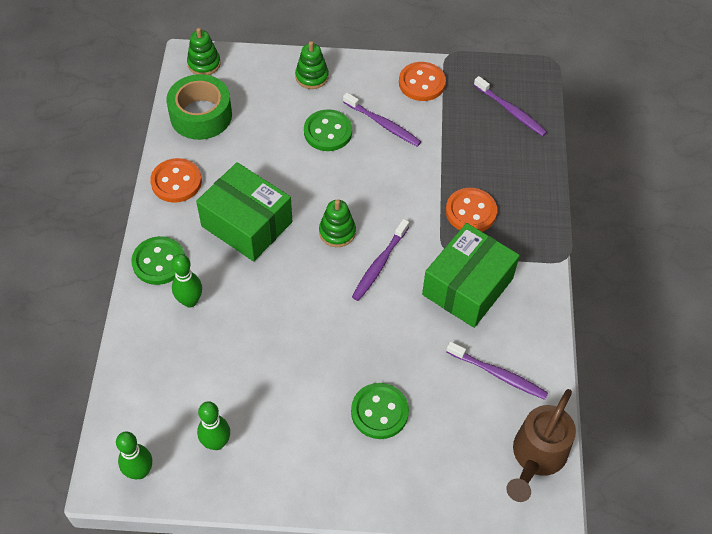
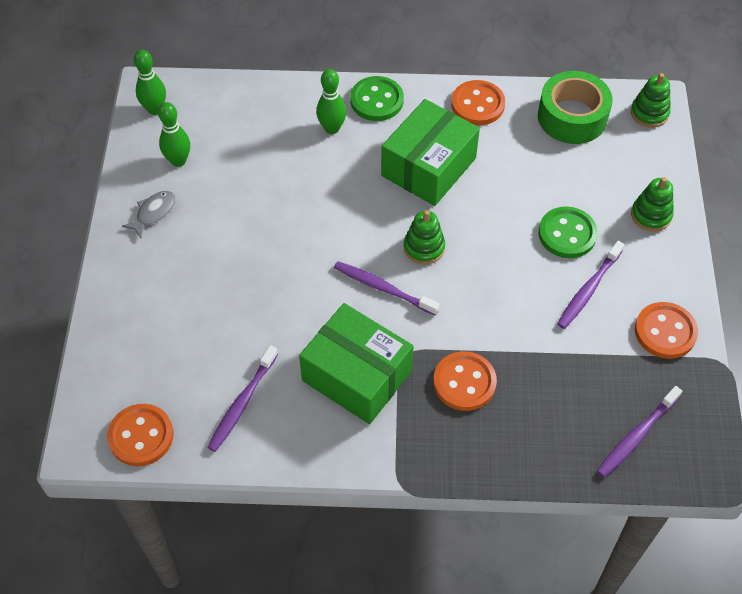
camera: 90 degrees right, 0 degrees up
green button [351,383,409,439] -> none
brown watering can [506,389,576,502] -> orange button [107,404,173,466]
none -> grey fish [122,191,176,238]

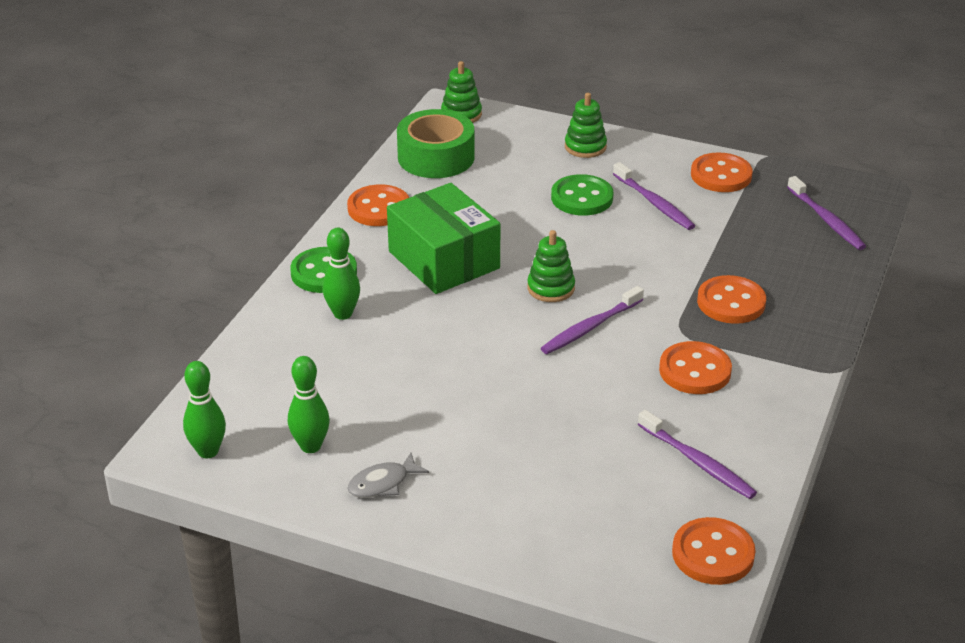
camera: 70 degrees left, 20 degrees down
grey fish [122,191,176,238] -> grey fish turned 90 degrees counterclockwise [347,453,429,498]
green box [299,303,414,424] -> orange button [659,341,732,394]

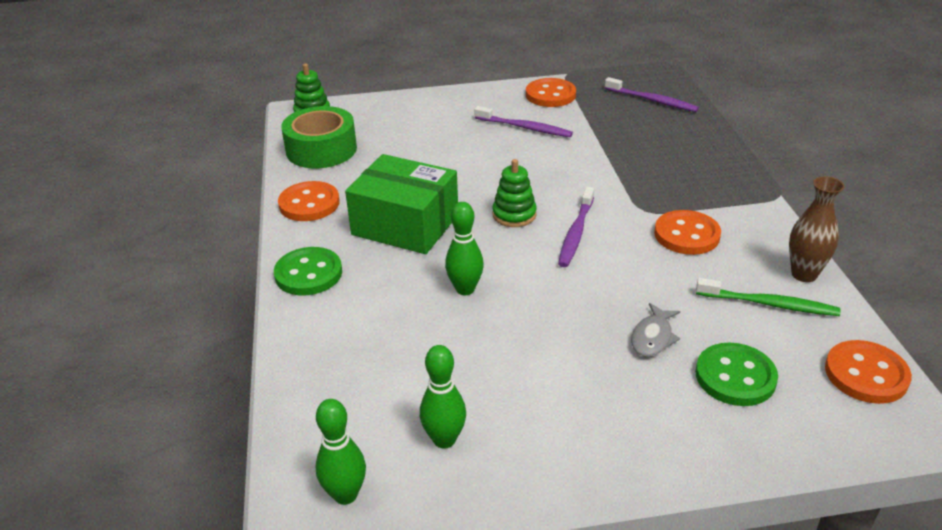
camera: 30 degrees left, 0 degrees up
green bowling pin [322,228,360,320] -> green bowling pin moved to [445,202,484,295]
grey fish [347,453,429,498] -> grey fish moved to [631,303,680,357]
green button [551,174,613,216] -> green button moved to [696,343,778,406]
green stacking toy [565,93,607,158] -> none
purple toothbrush [638,410,757,499] -> green toothbrush [696,278,841,316]
orange button [697,275,766,324] -> none
none -> brown vase [789,176,845,282]

